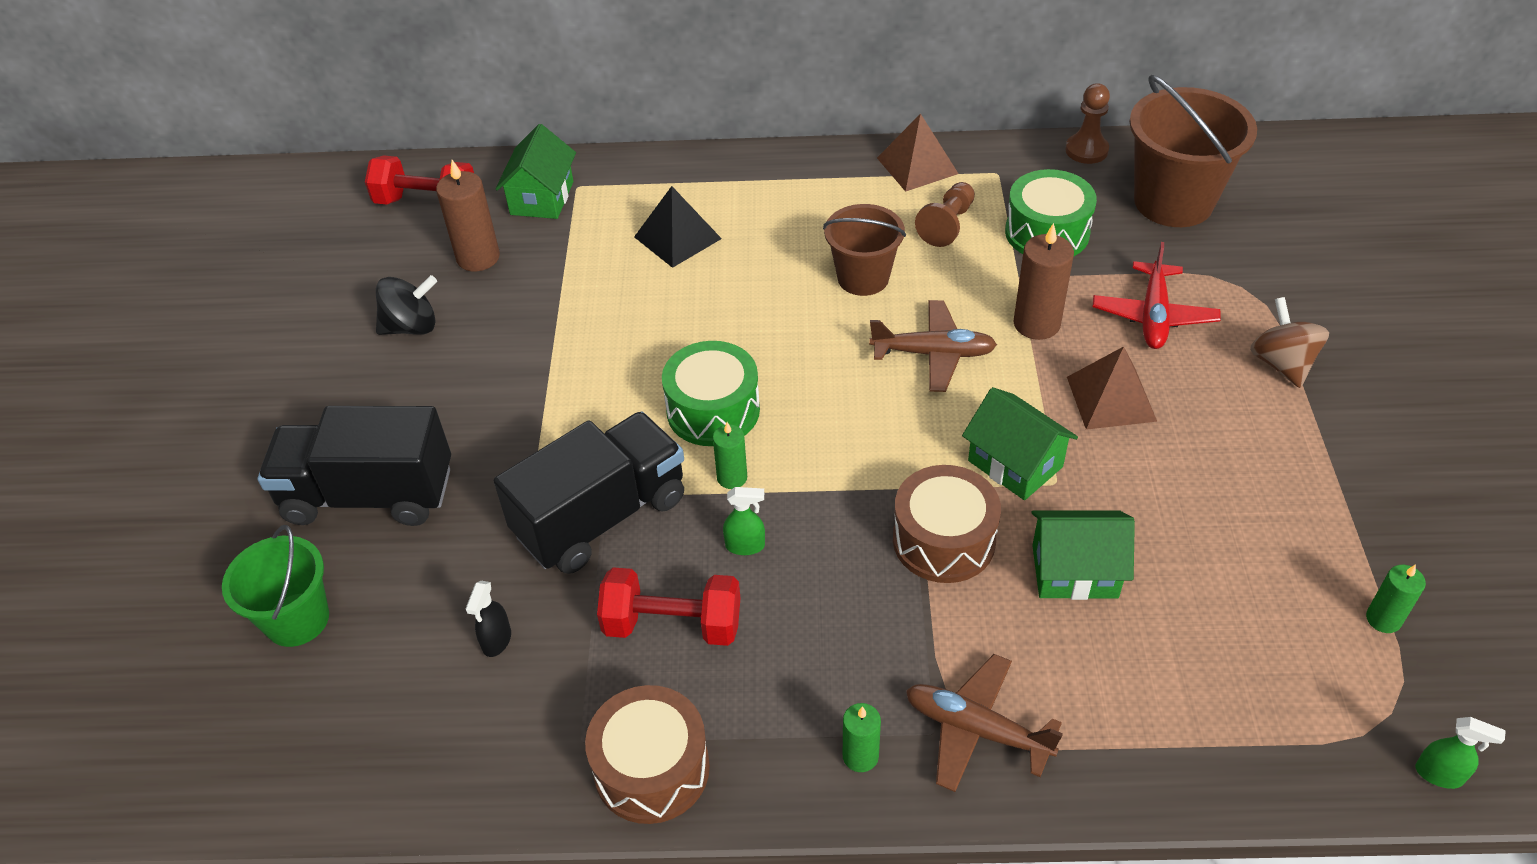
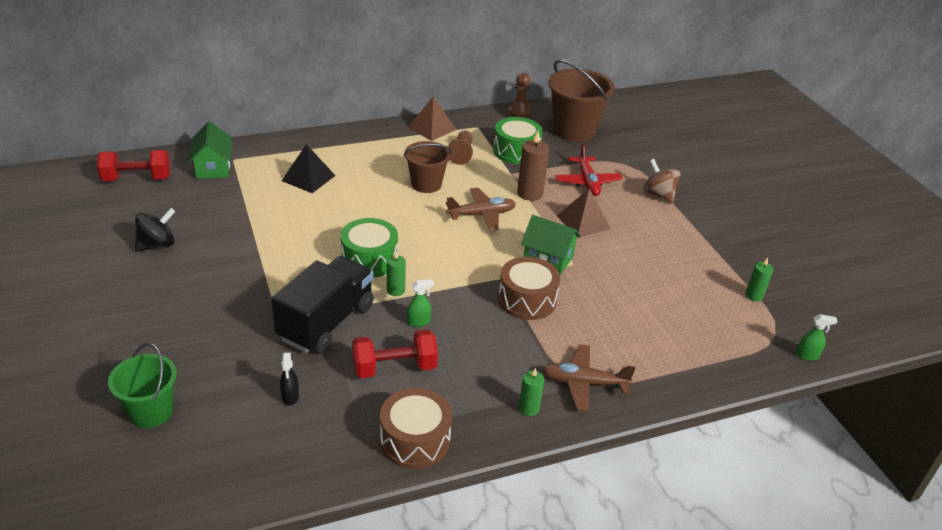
camera: 25 degrees left, 10 degrees down
black truck [258,406,451,526] -> none
brown candle [436,160,500,271] -> none
green house [1031,510,1135,600] -> none

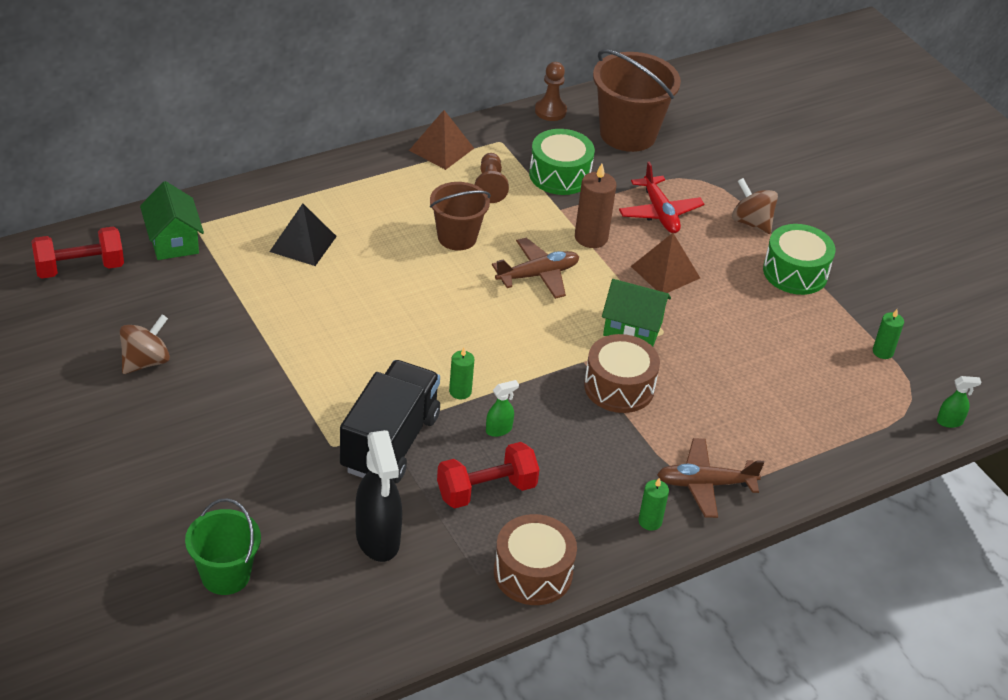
camera: 10 degrees left, 5 degrees up
black spinning top [135,208,176,252] -> brown spinning top [120,314,170,374]
black spray bottle [280,353,299,406] -> black spray bottle [355,430,402,562], size x2.16
green drum [340,218,398,278] -> green drum moved to [763,224,836,295]

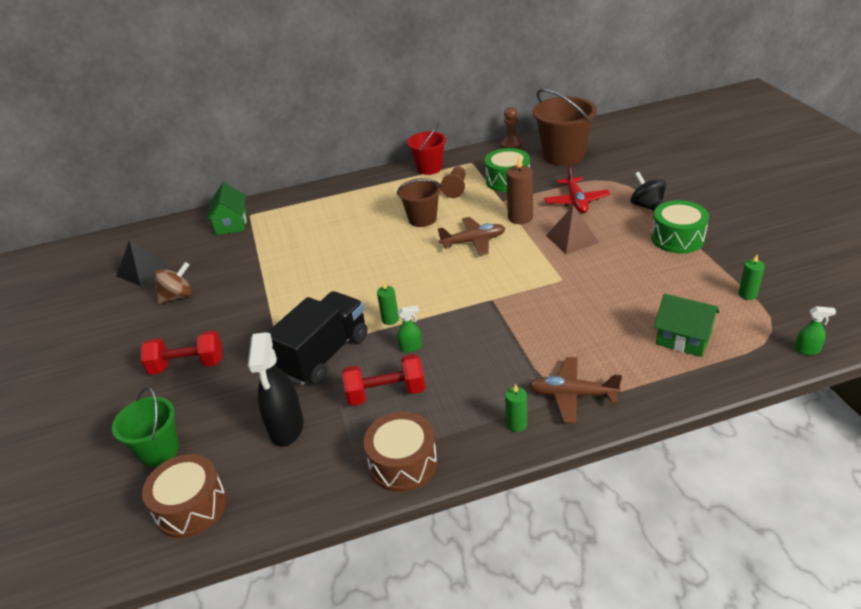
camera: 20 degrees right, 5 degrees down
red dumbbell [31,227,124,279] -> red dumbbell moved to [141,330,223,375]
black pyramid [269,203,337,266] -> black pyramid moved to [116,240,169,286]
brown pyramid [409,110,474,170] -> red bucket [407,123,446,175]
brown drum [584,334,660,413] -> brown drum moved to [142,454,227,538]
green house [602,279,671,347] -> green house moved to [654,294,720,357]
brown spinning top [732,178,778,234] -> black spinning top [630,172,666,211]

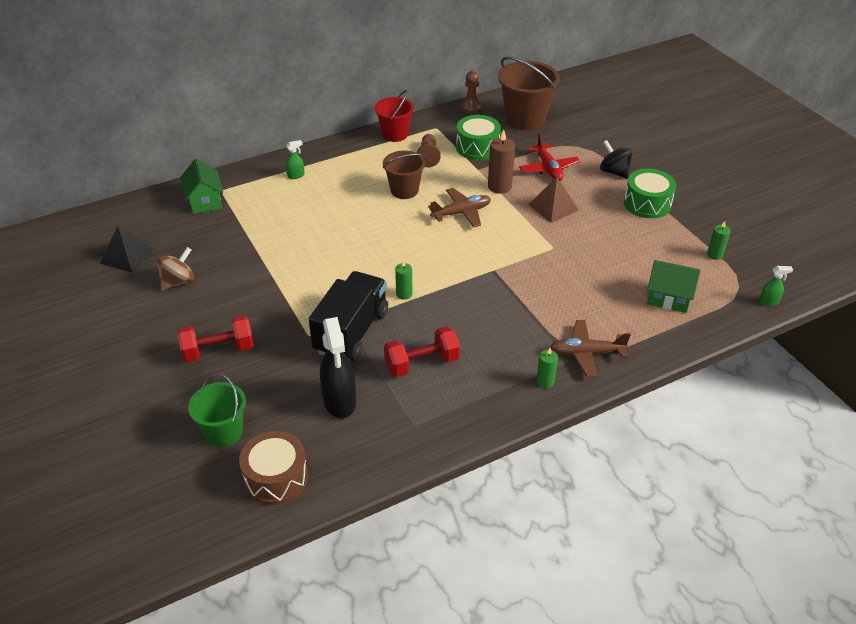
camera: 15 degrees left, 5 degrees up
brown drum [363,412,437,492] -> none
green spray bottle [397,305,422,353] -> green spray bottle moved to [286,140,305,179]

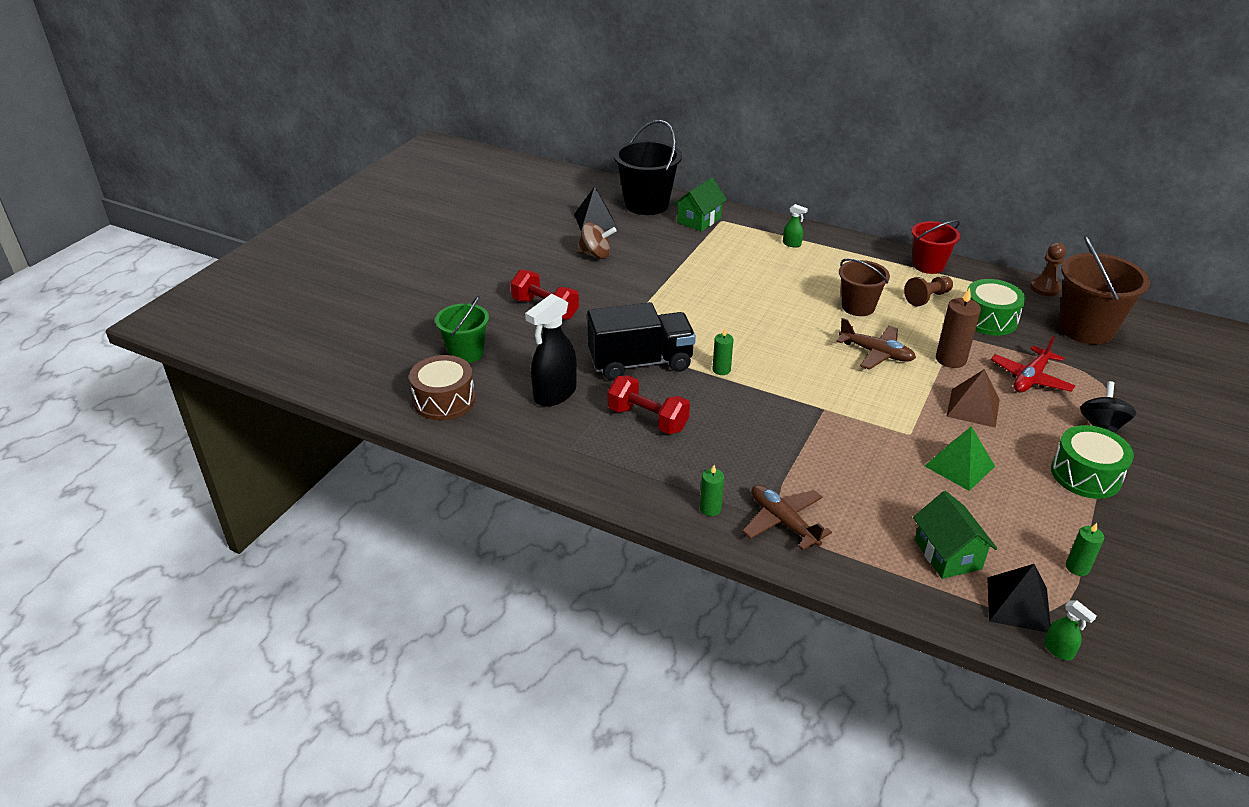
camera: 55 degrees right, 5 degrees down
none -> black bucket [614,120,682,215]
none -> green pyramid [925,426,995,491]
none -> black pyramid [987,564,1051,632]

